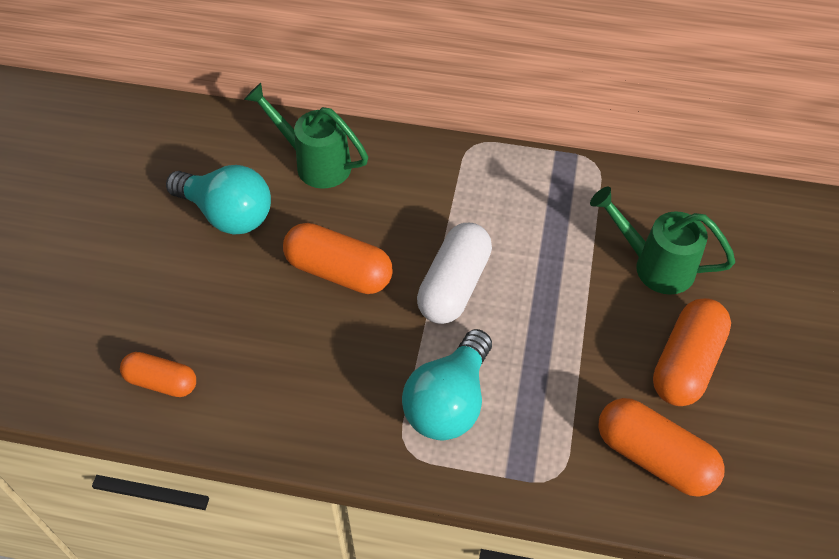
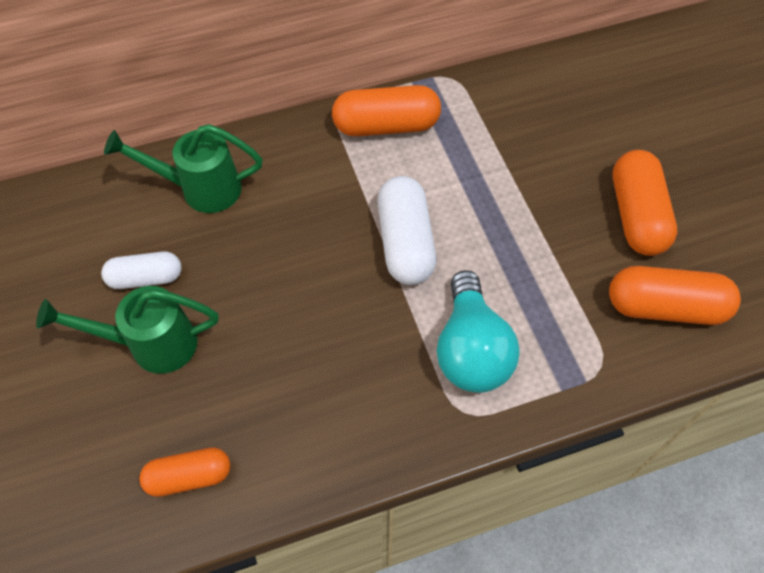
camera: 30 degrees left, 5 degrees up
turquoise light bulb [166,165,271,234] -> white capsule [101,251,181,289]
orange capsule [283,223,393,294] -> orange capsule moved to [332,85,441,136]
green watering can [590,187,735,295] -> green watering can moved to [36,286,219,374]

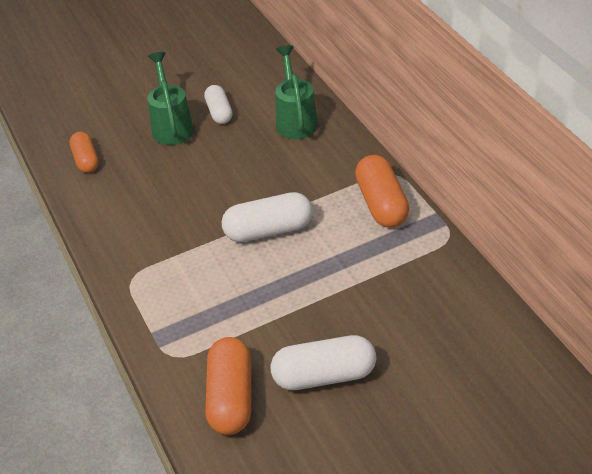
camera: 85 degrees right, 15 degrees down
turquoise light bulb [437,270,519,393] -> none
orange capsule [613,150,677,256] -> white capsule [271,335,376,390]

